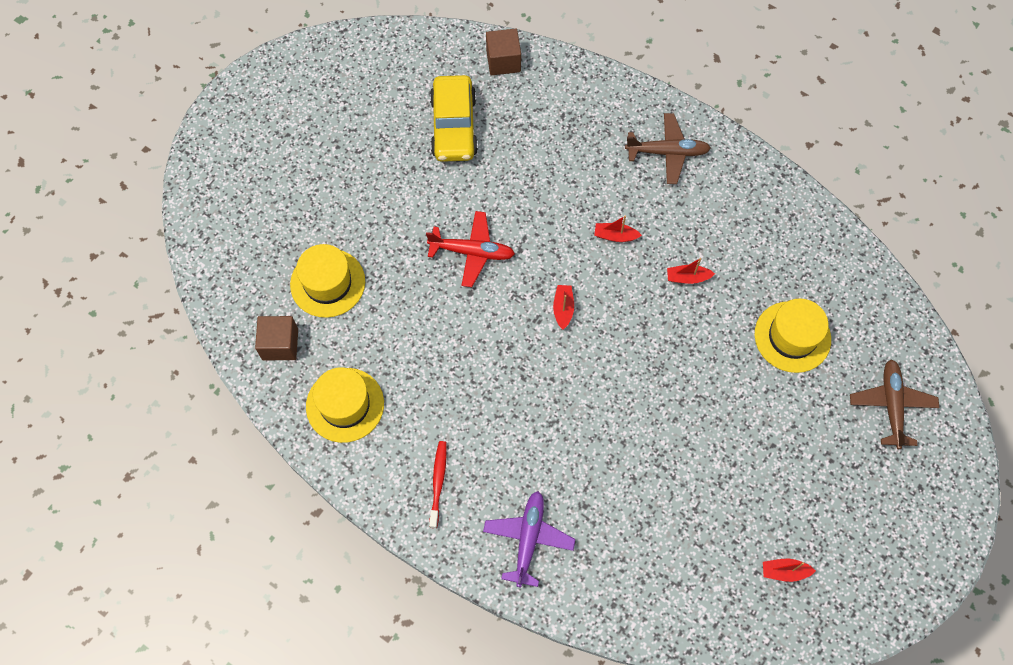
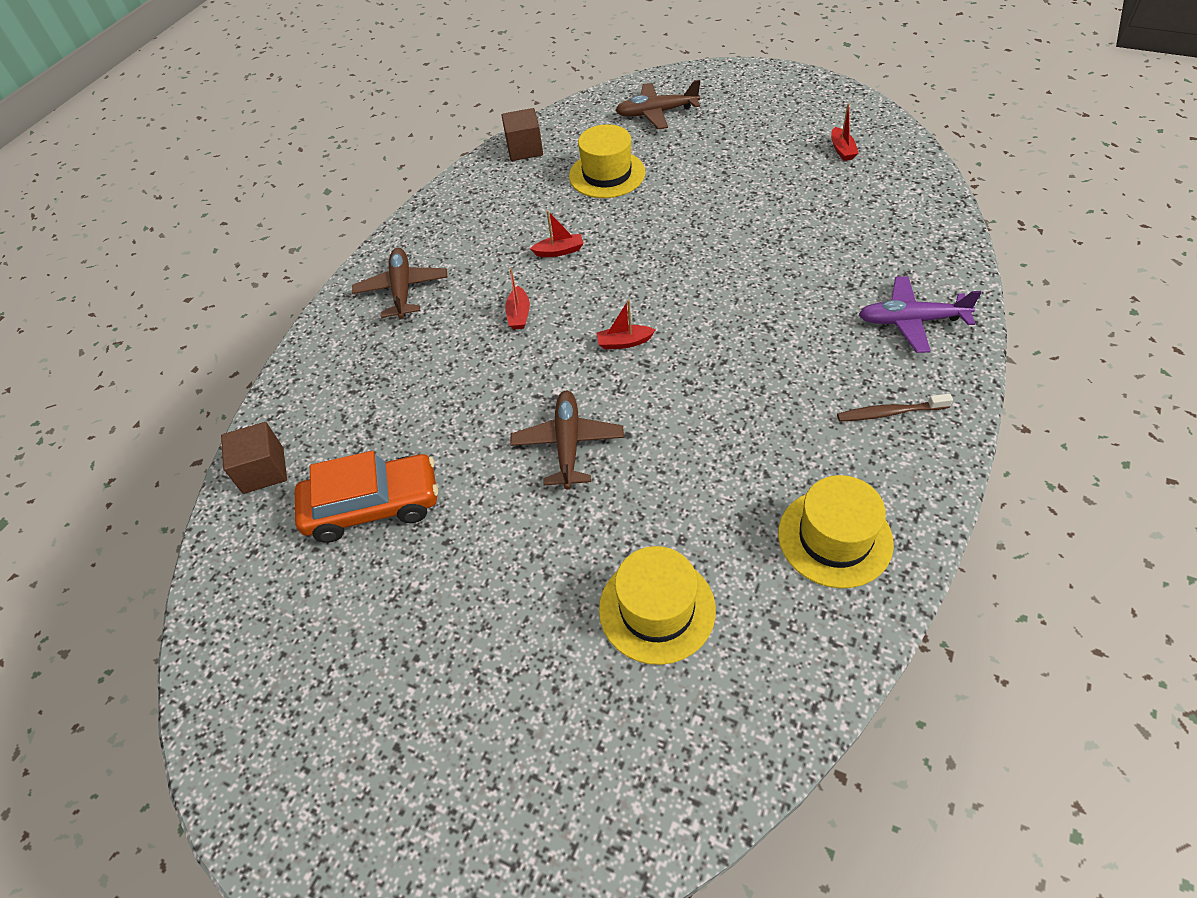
camera: 95 degrees left, 15 degrees down
brown cube [255,316,298,360] -> brown cube moved to [502,108,543,161]
red plane [426,211,515,287] -> brown plane [510,391,624,489]
red toothbrush [429,441,447,528] -> brown toothbrush [837,394,953,421]
yellow car [430,75,478,162] -> orange car [295,451,438,543]
red boat [667,258,715,284] -> red boat turned 90 degrees counterclockwise [530,210,584,257]

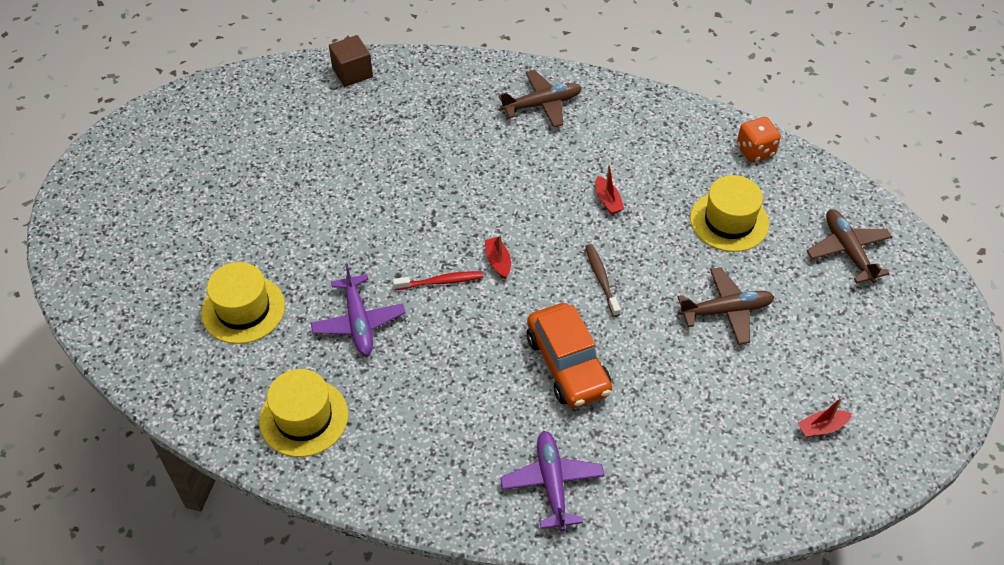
camera: 75 degrees right, 0 degrees up
orange car [295,451,438,543] -> orange car moved to [527,303,612,408]
brown cube [502,108,543,161] -> orange dice [737,117,781,163]
red boat [505,269,530,330] -> none
brown plane [510,391,624,489] -> brown plane moved to [678,267,774,345]
brown toothbrush [837,394,953,421] -> brown toothbrush moved to [585,244,621,317]
none -> purple plane [311,263,405,356]
none -> red toothbrush [393,271,483,290]

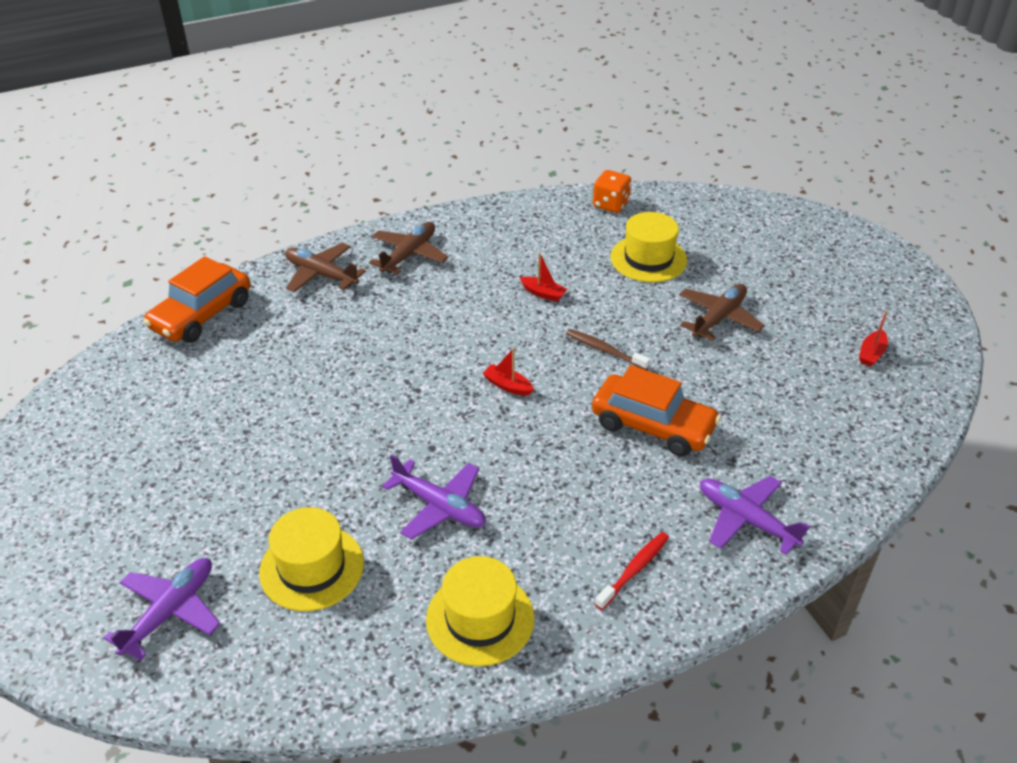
camera: 40 degrees left, 10 degrees down
brown cube [329,35,373,87] -> orange car [143,256,251,343]
red toothbrush [393,271,483,290] -> red toothbrush moved to [595,532,669,610]
brown plane [807,210,892,283] -> brown plane moved to [285,243,366,292]
none -> purple plane [103,558,220,661]

